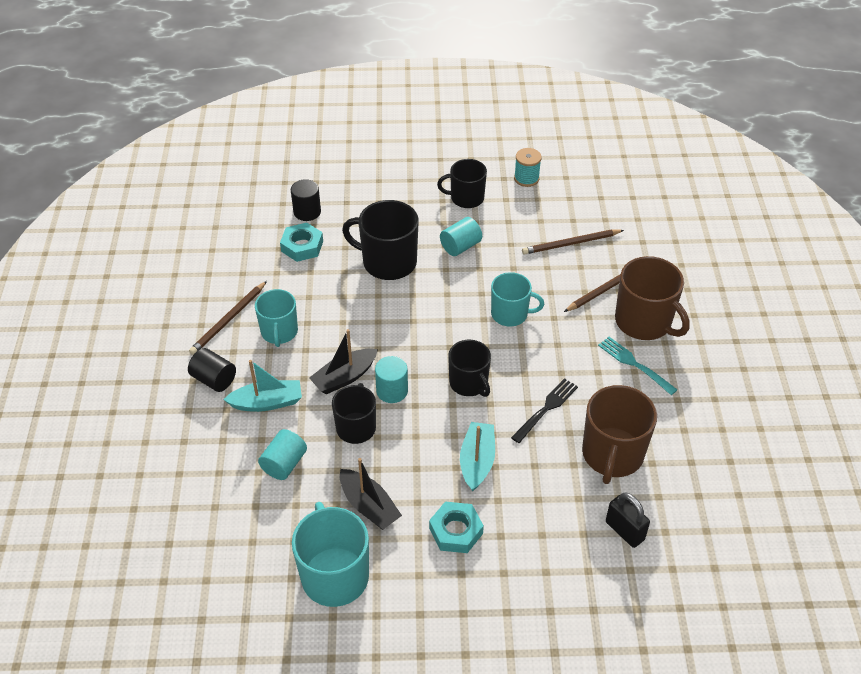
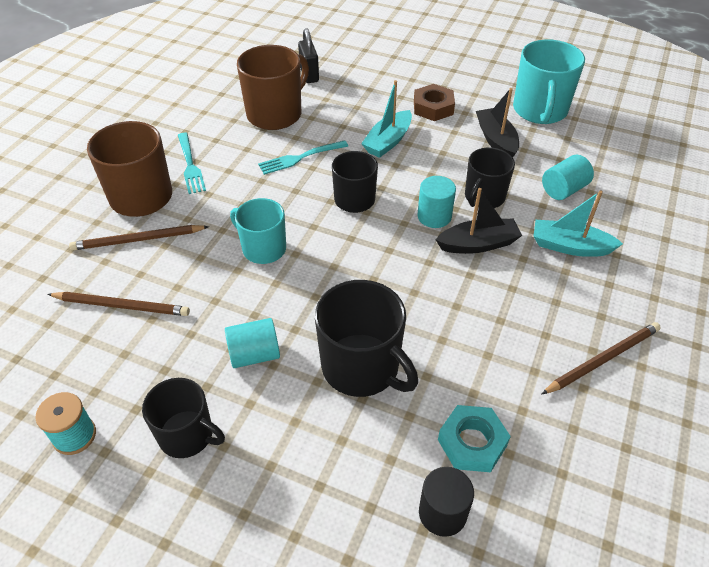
camera: 155 degrees left, 0 degrees up
black cylinder [188,348,236,392] -> none
turquoise mug [255,289,298,347] -> none
turquoise nut [429,502,484,553] -> brown nut [414,84,455,121]
black fork [511,378,578,443] -> turquoise fork [258,140,348,175]

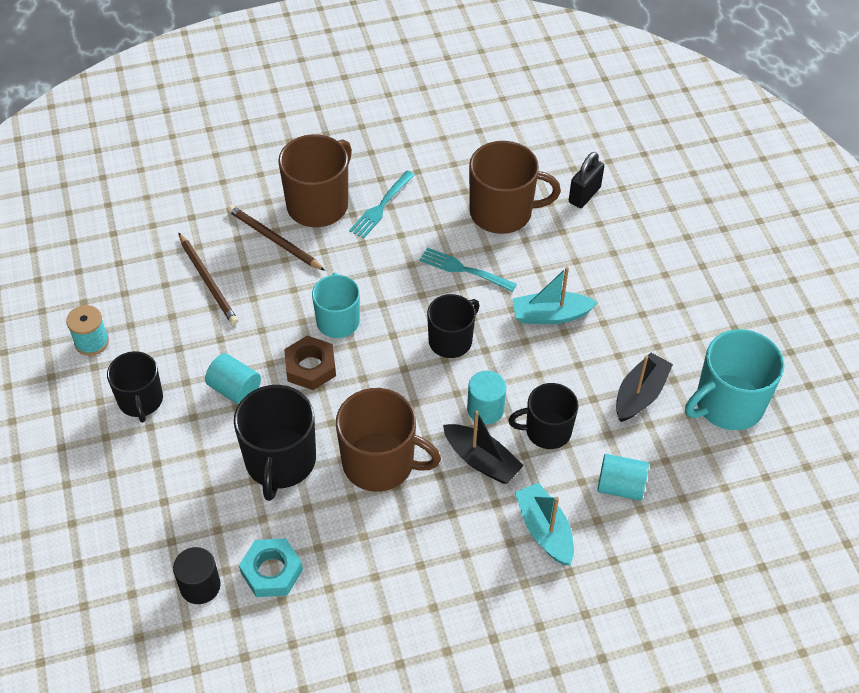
camera: 50 degrees right, 5 degrees up
brown nut [414,84,455,121] -> brown nut moved to [284,336,336,390]
brown pencil [542,322,661,394] -> none
none -> brown mug [336,388,441,492]

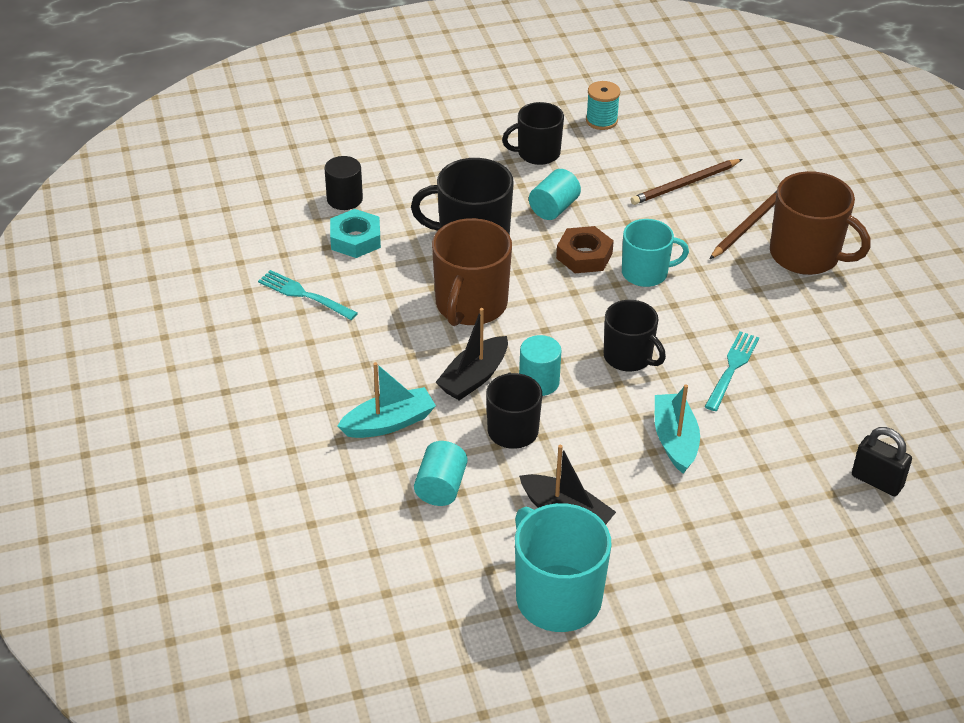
camera: 90 degrees right, 10 degrees down
turquoise fork [349,171,415,239] -> turquoise fork moved to [258,270,358,320]
brown mug [469,141,561,234] -> none

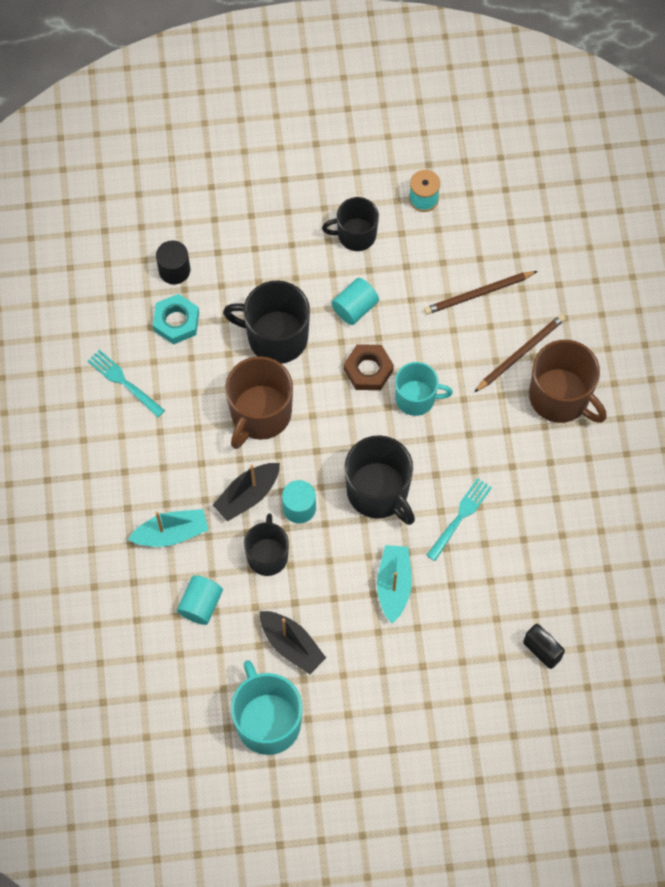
camera: 10 degrees right, 25 degrees up
black mug [604,300,666,371] -> black mug [345,435,415,525], size x1.53

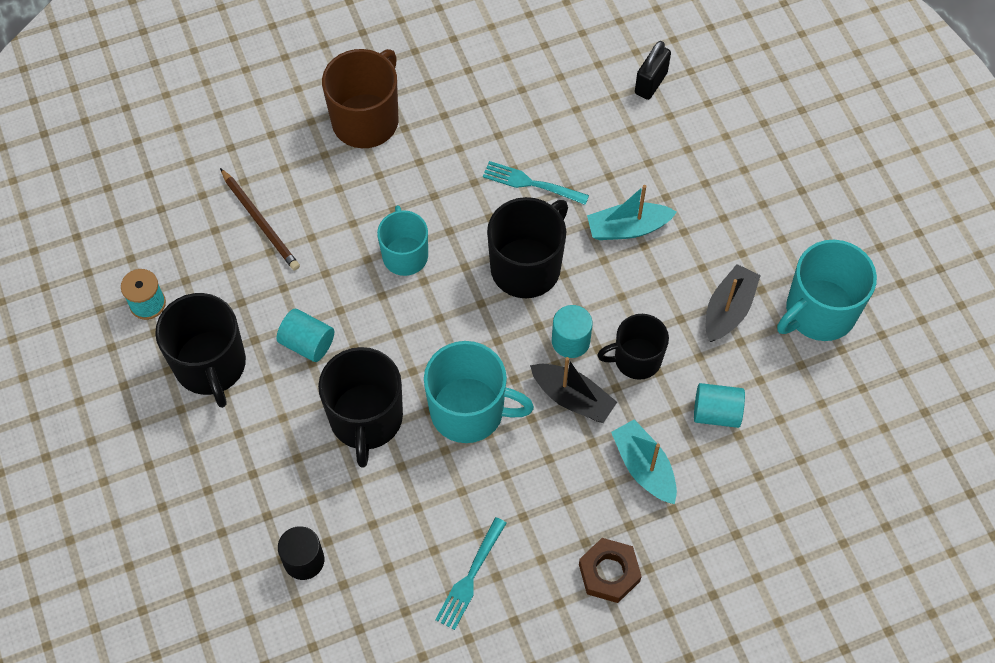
camera: 105 degrees left, 5 degrees down
turquoise nut [153,294,199,345] -> none
brown mug [225,356,293,449] -> turquoise mug [424,341,534,443]
black mug [322,197,379,251] -> black mug [155,293,246,408], size x1.53
brown nut [344,344,394,390] -> brown nut moved to [579,538,642,603]
brown pencil [474,314,566,392] -> none

